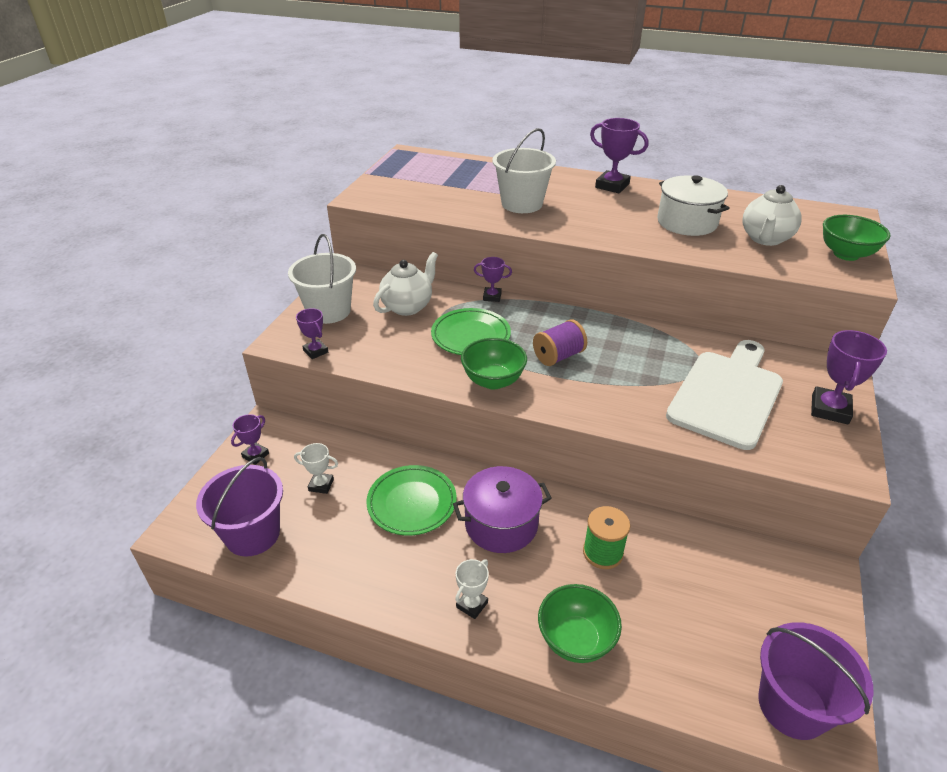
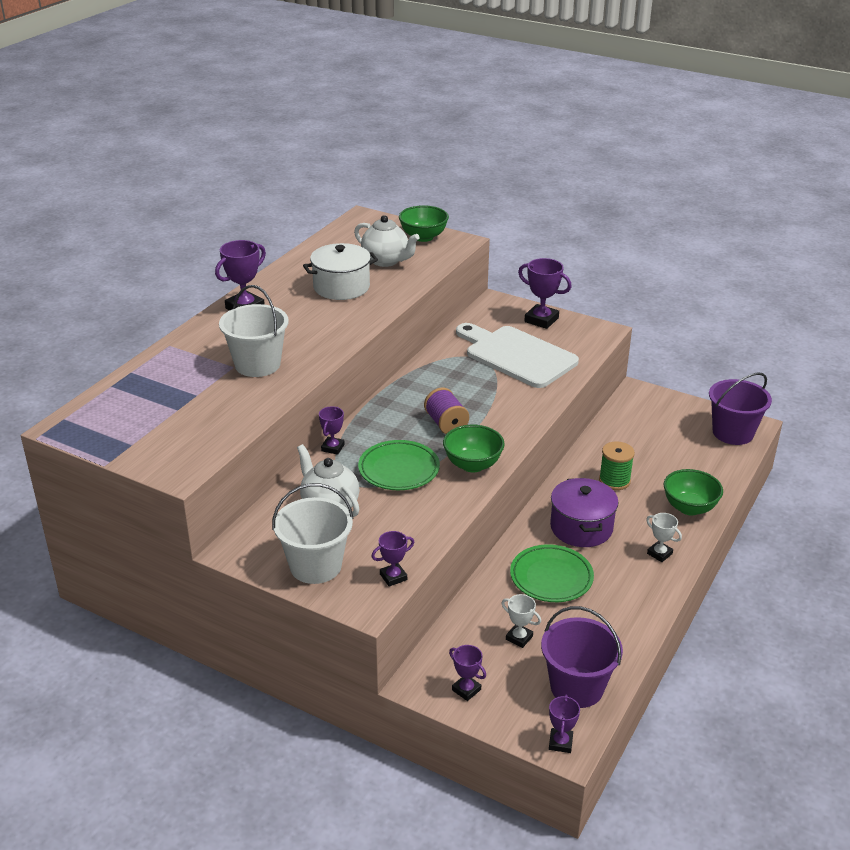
camera: 80 degrees left, 5 degrees down
white trophy [294,443,338,494] -> white trophy turned 75 degrees counterclockwise [501,594,541,648]
none -> purple trophy [549,695,580,753]

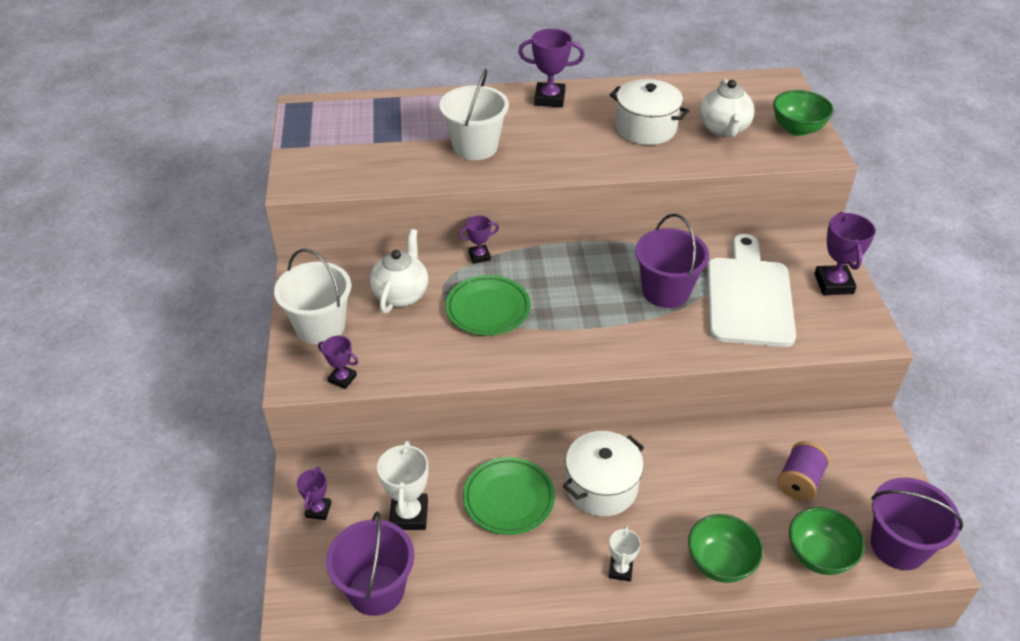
camera: 55 degrees right, 10 degrees up
purple spool [424,388,469,434] -> purple spool moved to [777,441,830,501]
green bowl [443,425,505,473] -> green bowl moved to [789,507,865,575]
white trophy [501,594,541,648] -> white trophy [377,441,429,530], size x1.68
purple trophy [549,695,580,753] -> none
purple pot [550,478,618,547] -> white pot [563,431,644,516]
green spool [599,441,635,490] -> none
none -> purple bucket [635,214,709,308]

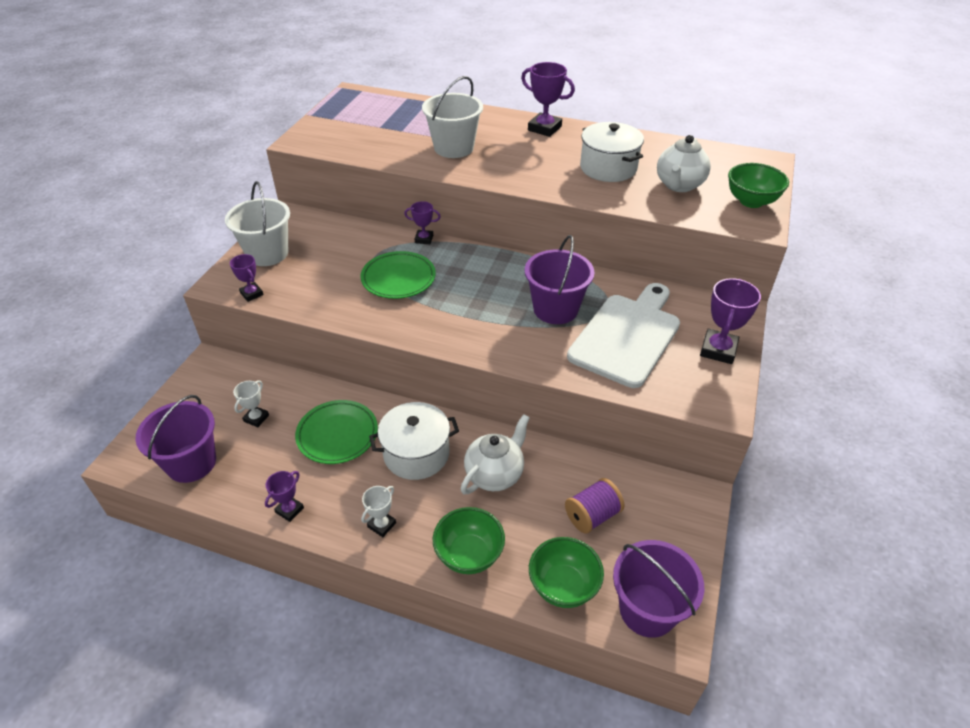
camera: 25 degrees right, 0 degrees up
purple trophy [297,467,331,520] -> purple trophy moved to [265,471,304,522]
white teapot [370,229,428,314] -> white teapot moved to [461,414,530,494]
white trophy [377,441,429,530] -> white trophy [233,380,269,427], size x0.59

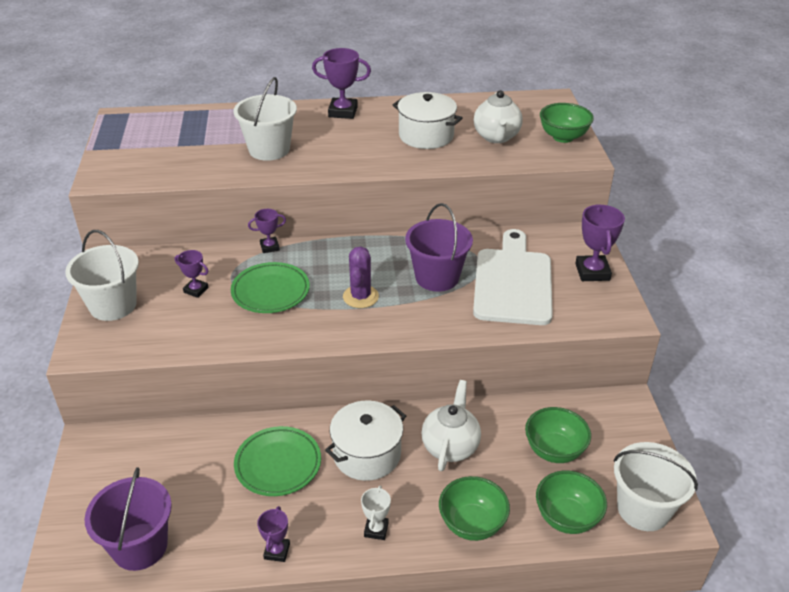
camera: 25 degrees left, 5 degrees down
purple trophy [230,254,264,302] -> purple trophy moved to [175,250,209,298]
white trophy [233,380,269,427] -> none
purple spool [565,478,624,534] -> green bowl [525,407,591,463]
purple bucket [613,540,704,638] -> white bucket [614,442,698,531]
none -> purple cactus [343,246,379,308]

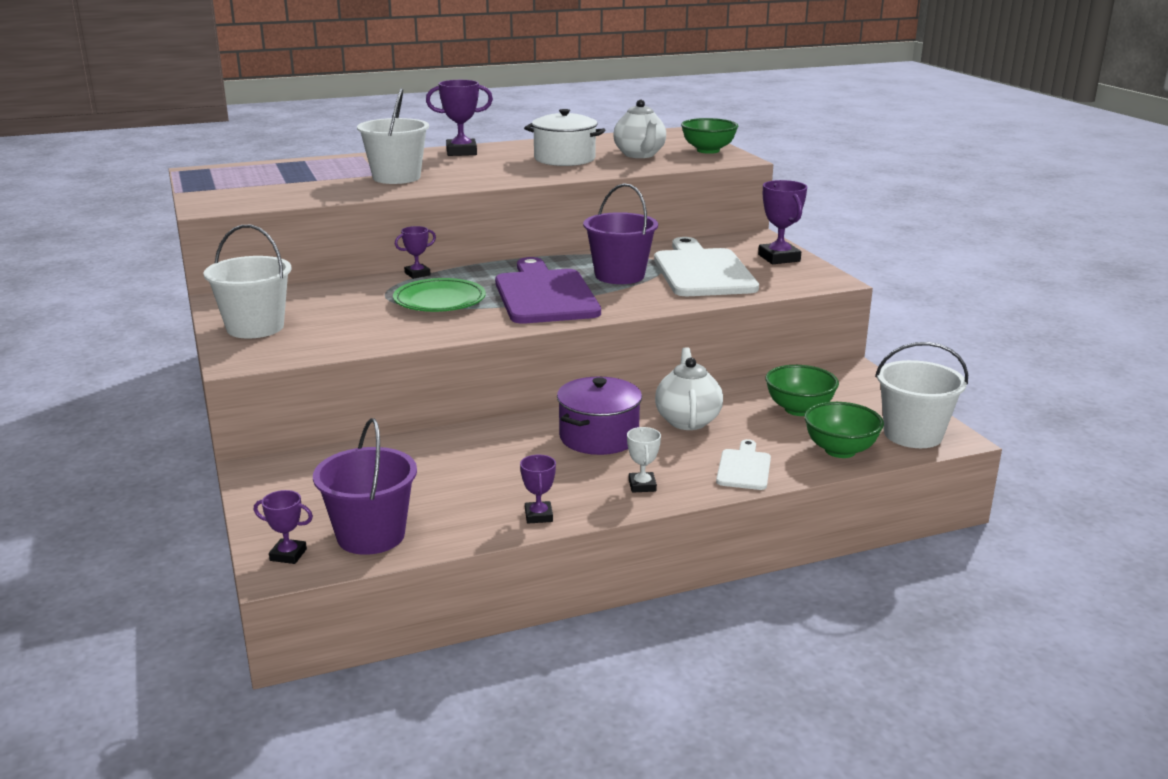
camera: 15 degrees left, 15 degrees down
purple trophy [175,250,209,298] -> purple trophy moved to [254,490,313,564]
green plate [234,426,321,496] -> none
white pot [325,401,406,481] -> purple pot [557,377,642,455]
purple cactus [343,246,379,308] -> purple cutting board [495,257,601,324]
green bowl [439,476,510,541] -> white cutting board [716,439,771,490]

